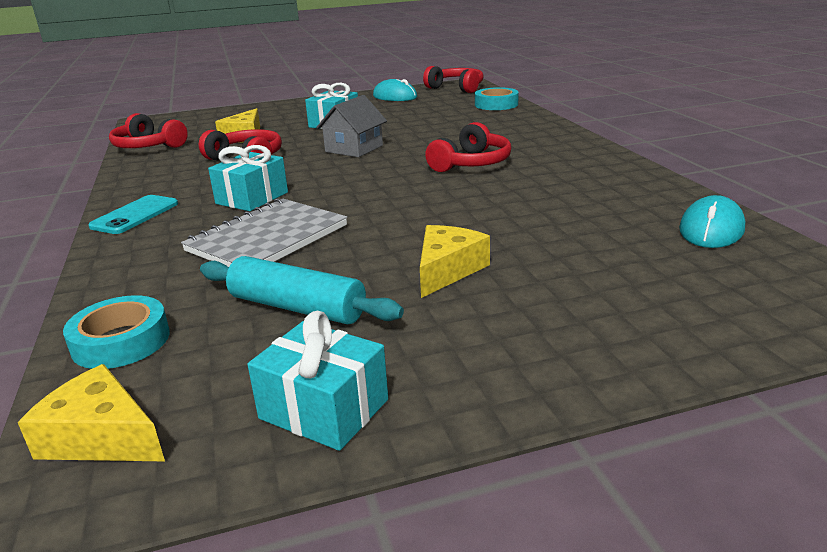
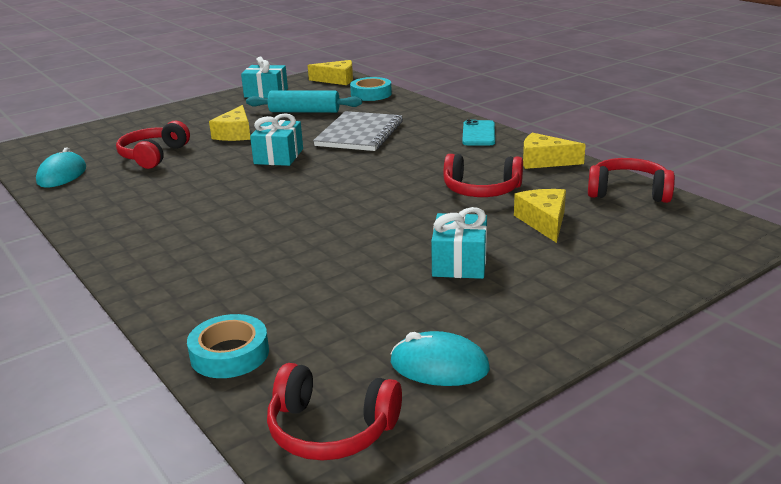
camera: 160 degrees right, 0 degrees up
turquoise gift [208,145,288,211] -> turquoise gift moved to [250,113,303,166]
grey house [316,95,387,157] -> none
red headphones [425,122,511,172] -> red headphones moved to [116,121,190,169]
none -> yellow cheese [523,133,586,169]

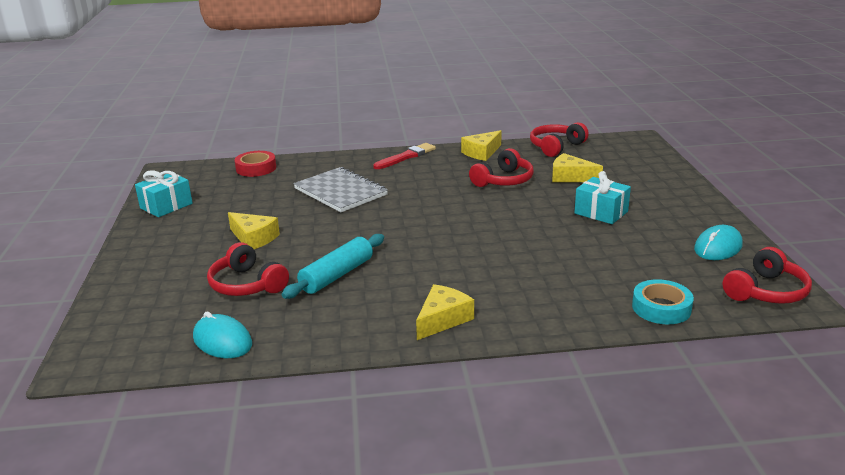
camera: 60 degrees left, 0 degrees up
turquoise rolling pin [246,90,362,113] -> turquoise rolling pin moved to [282,234,384,299]
turquoise gift [250,113,303,166] -> none
yellow cheese [308,60,353,85] -> yellow cheese moved to [416,284,474,340]
turquoise tape [350,77,392,101] -> red tape [234,151,276,177]
turquoise phone [462,120,495,145] -> red brush [373,143,436,169]

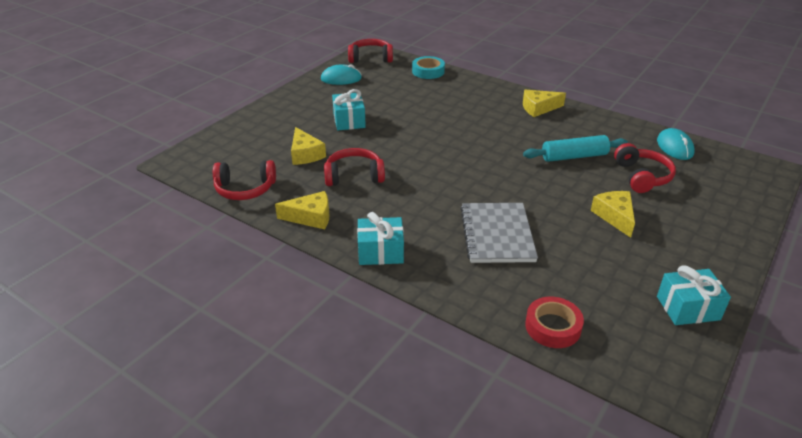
camera: 140 degrees left, 10 degrees up
red brush [373,143,436,169] -> turquoise gift [357,212,404,265]

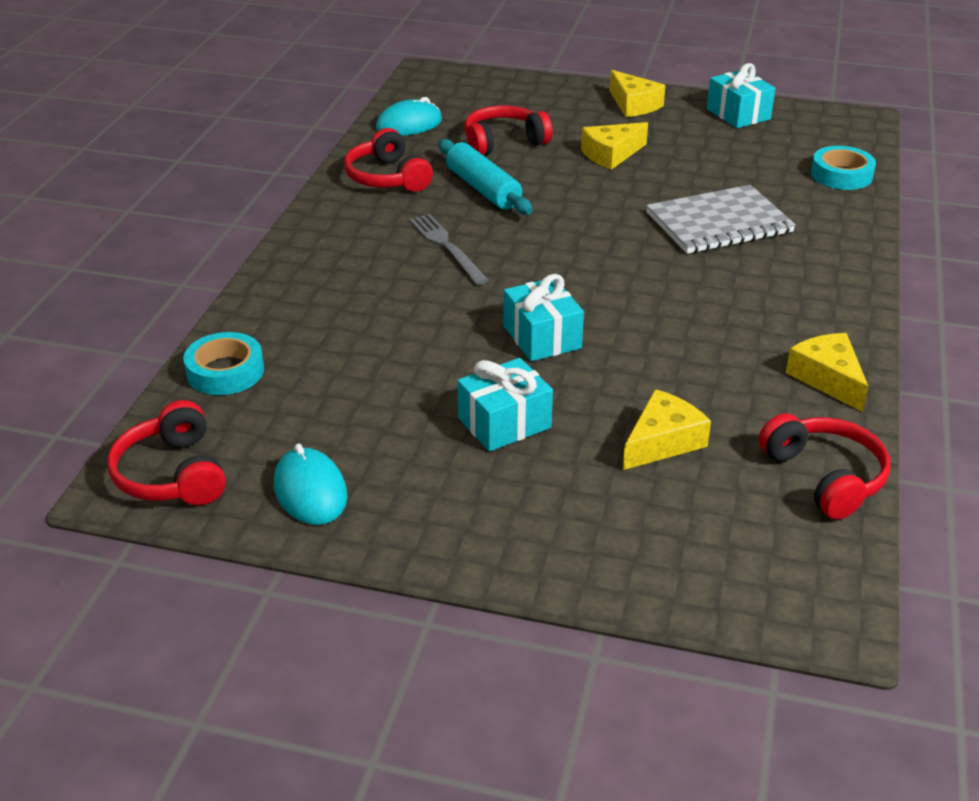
camera: 110 degrees left, 0 degrees up
red headphones [324,148,385,186] -> red headphones moved to [344,128,433,192]
turquoise gift [357,212,404,265] -> turquoise gift moved to [503,274,584,361]
yellow cheese [523,90,566,117] -> yellow cheese moved to [609,70,666,117]
red tape [525,297,584,348] -> turquoise tape [811,146,876,190]
none -> grey fork [409,214,489,285]

